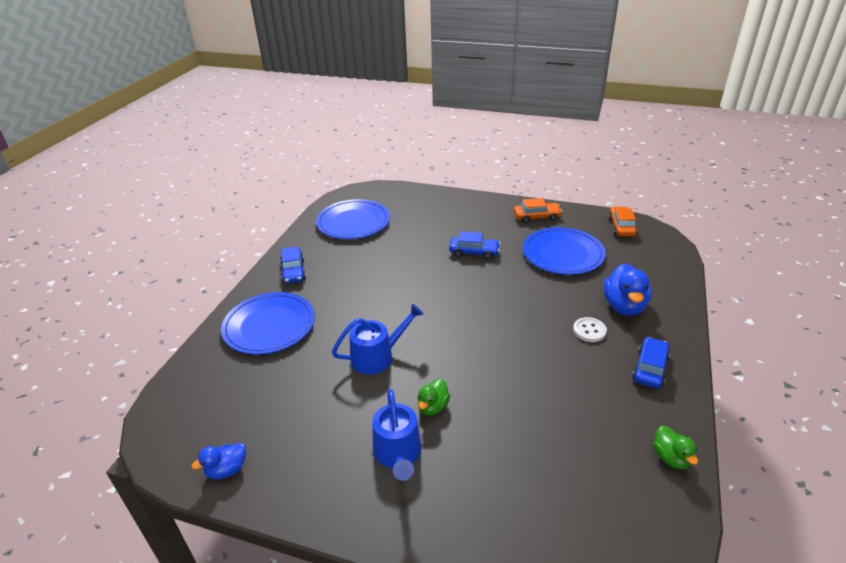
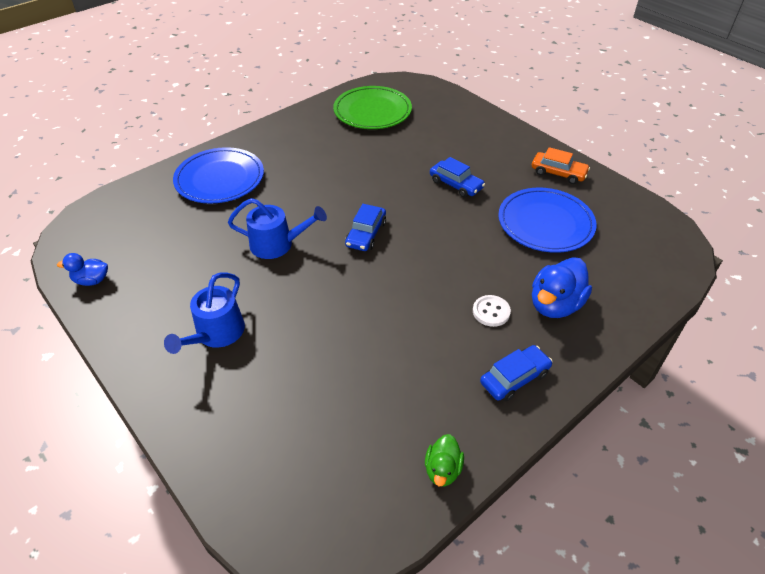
camera: 30 degrees right, 10 degrees up
blue car [280,246,306,284] -> blue car moved to [345,204,386,251]
blue plate [316,199,390,239] -> green plate [333,86,412,129]
green duck [417,378,450,416] -> none
orange car [608,207,637,236] -> none

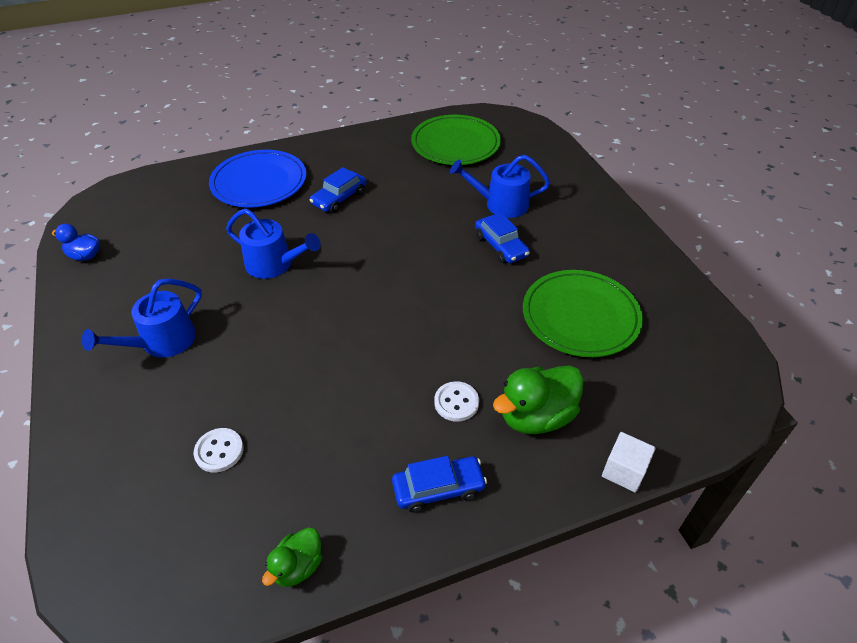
camera: 20 degrees right, 0 degrees up
blue car [345,204,386,251] -> blue car moved to [310,167,366,212]
blue plate [498,188,597,253] -> green plate [523,270,643,357]
orange car [532,147,590,184] -> none
blue duck [532,257,592,318] -> green duck [493,365,584,434]
none -> white button [194,428,244,473]
none -> blue watering can [450,155,550,218]
none -> white cube [602,432,656,493]

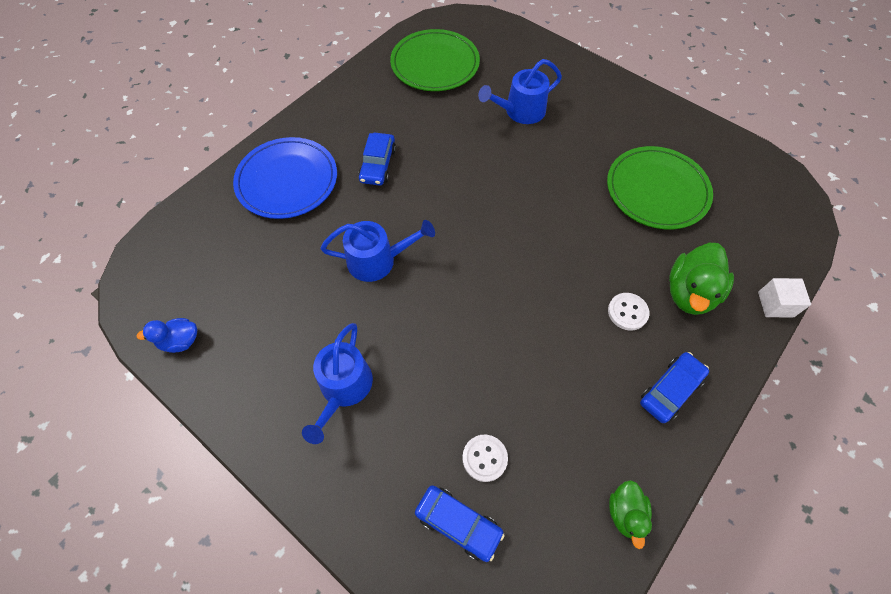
camera: 30 degrees left, 15 degrees up
blue car [475,212,530,263] -> blue car moved to [415,485,505,562]

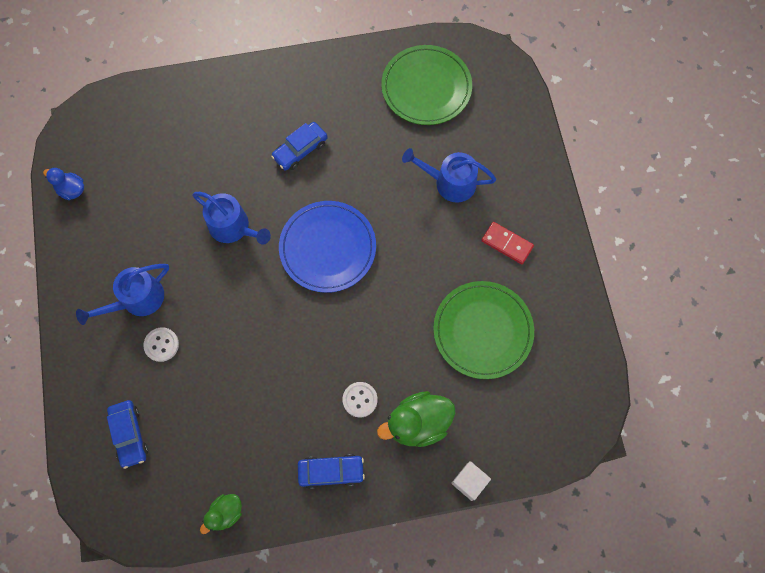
camera: 40 degrees right, 10 degrees up
blue plate [233,137,337,219] -> blue plate moved to [279,201,376,293]
white button [462,435,508,482] -> white button moved to [143,327,179,362]
none -> red domino [481,222,534,264]

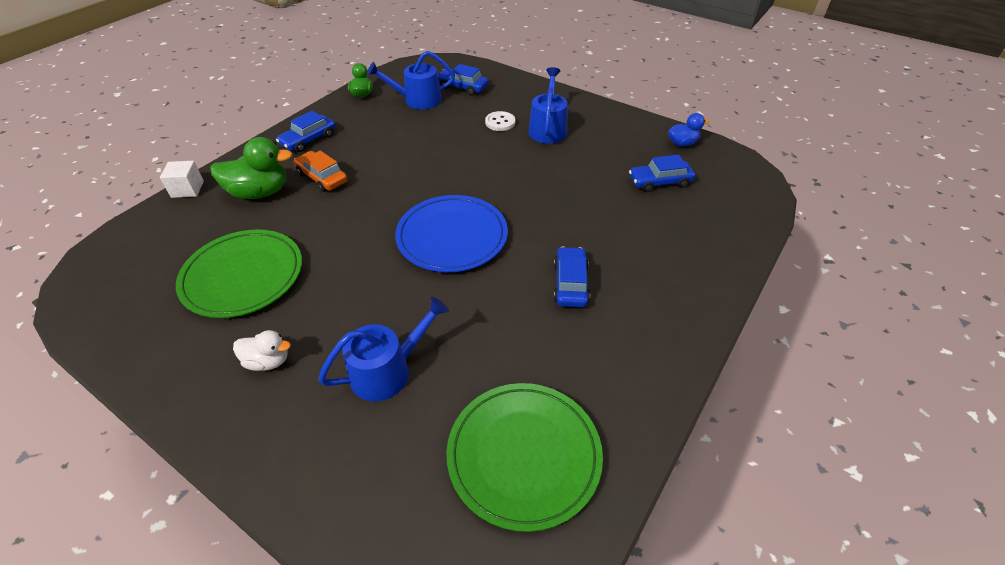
camera: 135 degrees right, 25 degrees down
blue watering can [192,192,271,245] -> blue watering can moved to [367,51,455,109]
white button [343,382,378,417] -> orange car [294,151,348,192]
green duck [377,391,455,447] -> green duck turned 60 degrees clockwise [210,137,293,199]
red domino [481,222,534,264] -> white duck [233,330,291,371]
none -> blue car [629,155,695,192]

